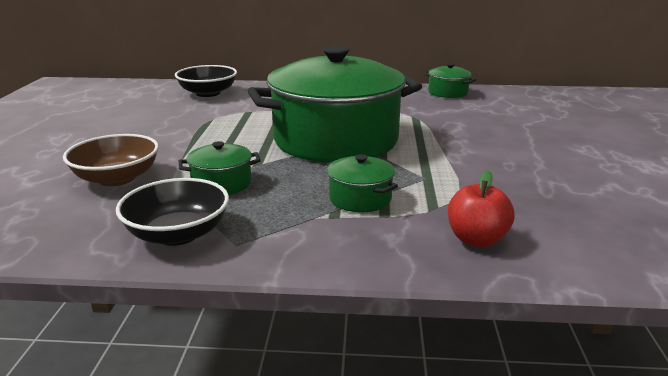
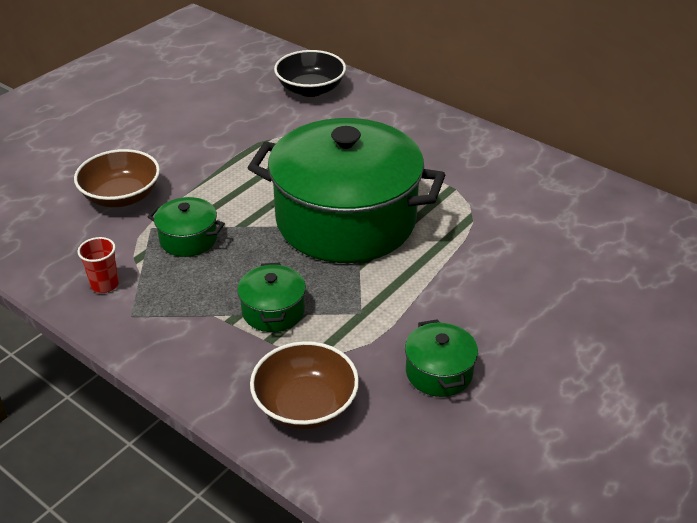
camera: 35 degrees right, 15 degrees up
black bowl [116,178,229,246] -> red cup [77,237,119,293]
green pot [424,63,476,98] -> green pot moved to [405,319,478,397]
red apple [448,170,515,247] -> brown bowl [250,341,359,429]

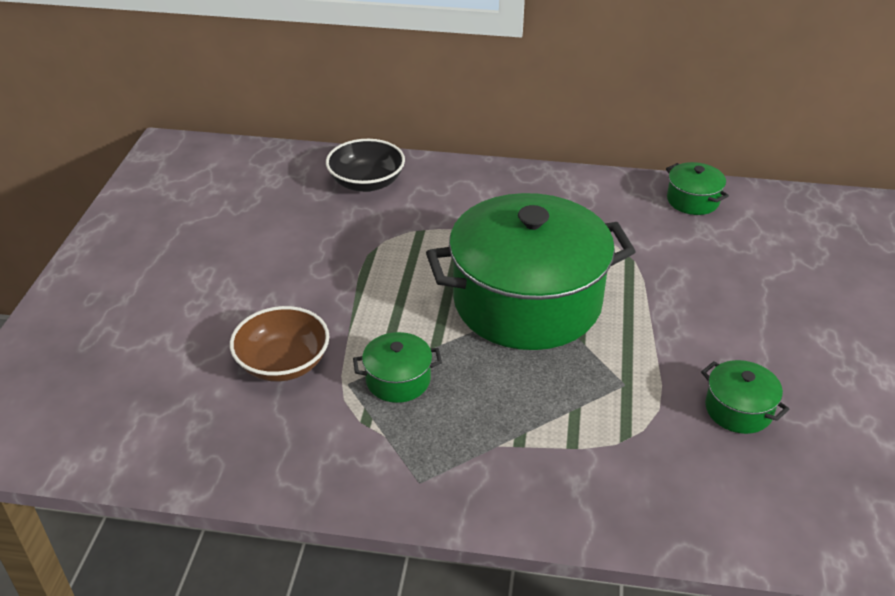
camera: 30 degrees left, 0 degrees up
red cup [77,237,119,293] -> none
green pot [237,263,306,332] -> green pot moved to [666,162,729,215]
brown bowl [250,341,359,429] -> none

